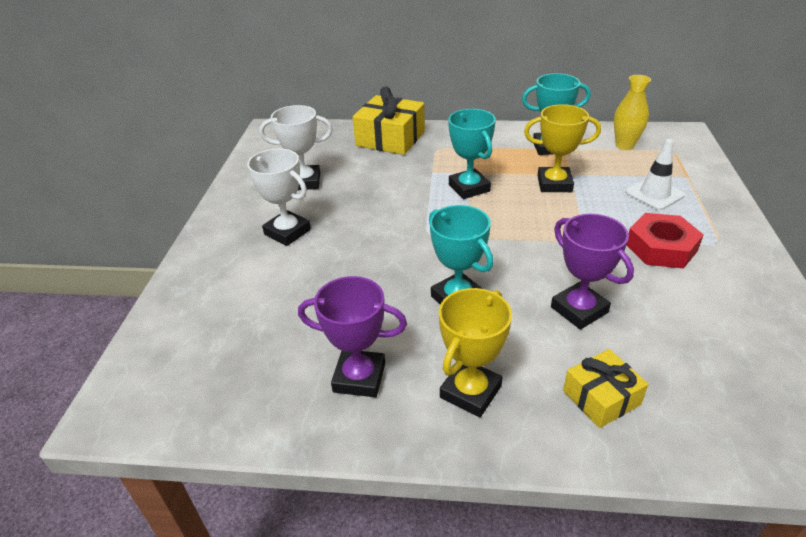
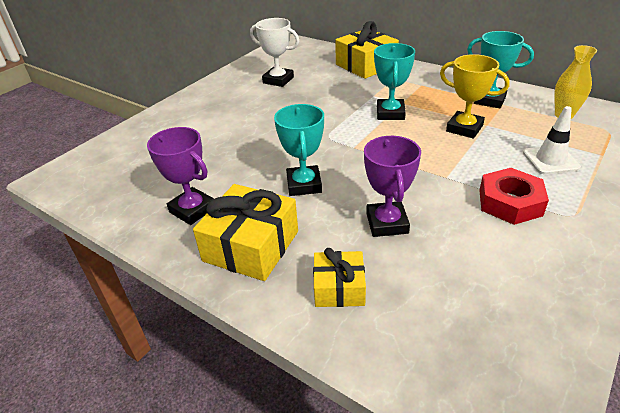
camera: 30 degrees right, 0 degrees up
white trophy [247,148,311,246] -> none
yellow trophy [439,288,512,417] -> yellow gift [193,184,298,281]

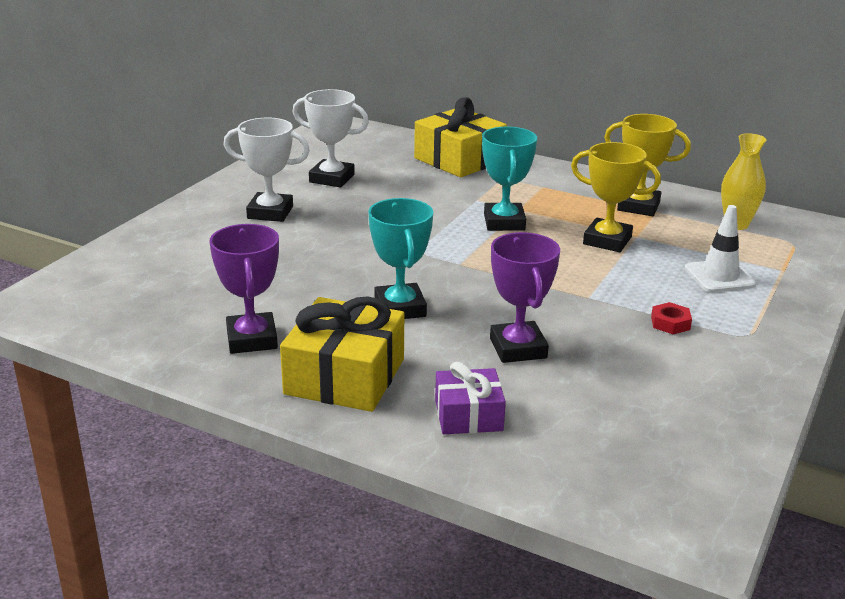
camera: 10 degrees left, 10 degrees down
purple trophy [147,127,214,225] -> purple trophy turned 45 degrees clockwise [209,224,279,354]
yellow gift [313,248,366,307] -> purple gift [435,362,506,434]
turquoise trophy [467,31,534,108] -> yellow trophy [604,114,691,216]
red nut [479,168,549,225] -> red nut [651,302,692,334], size x0.49
none -> white trophy [223,117,310,222]

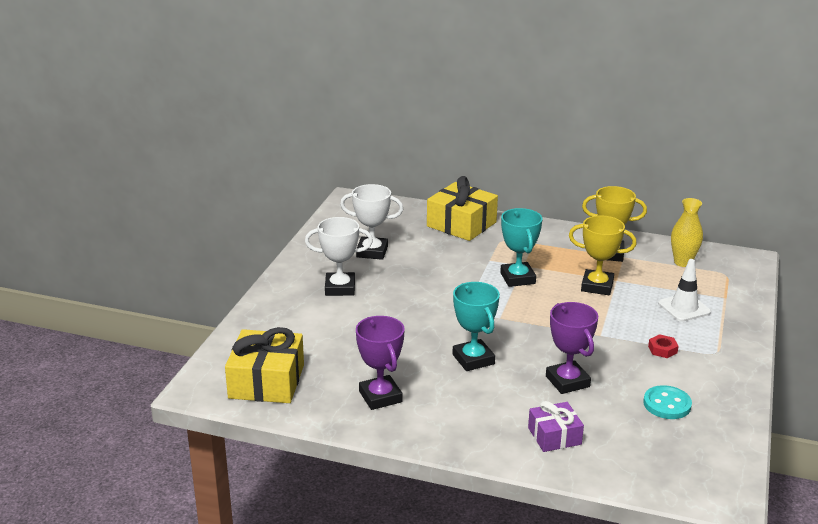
camera: 10 degrees left, 0 degrees up
yellow gift [280,296,404,412] -> yellow gift moved to [225,327,304,403]
none -> turquoise button [643,385,692,419]

